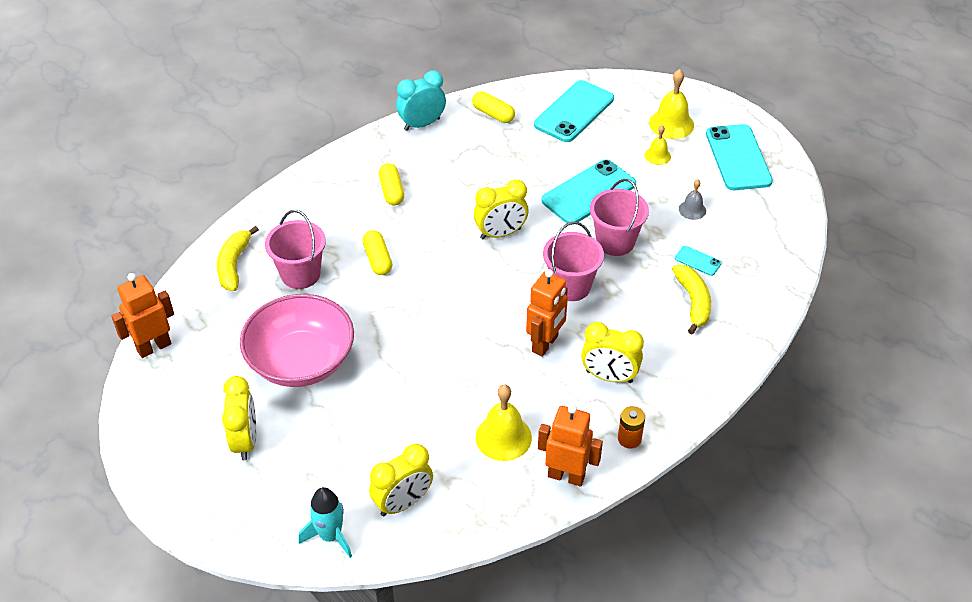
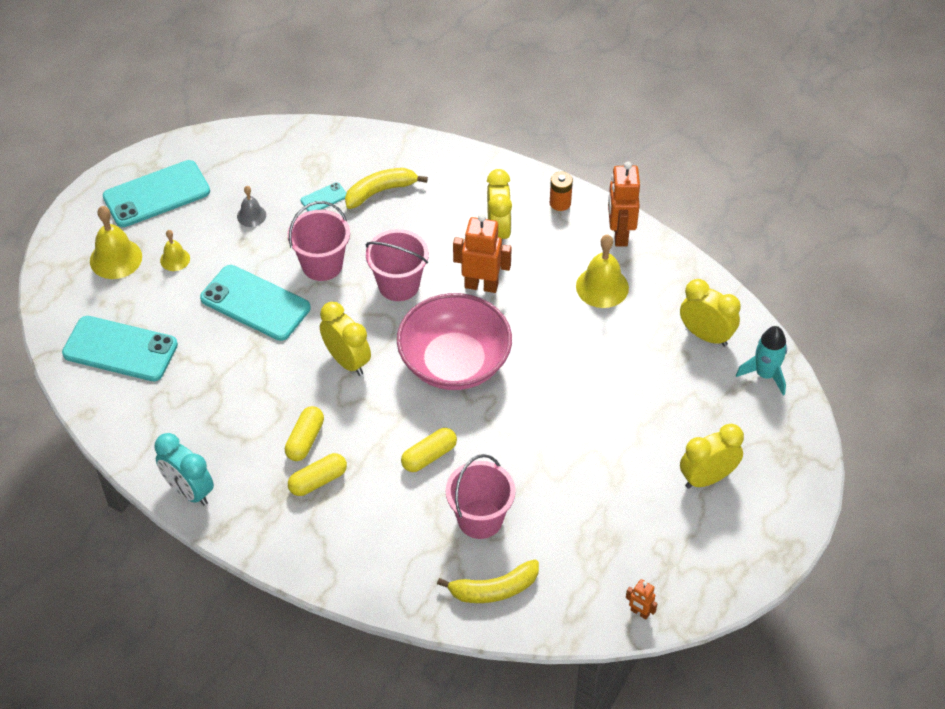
camera: 110 degrees left, 5 degrees up
orange robot [111,273,174,358] -> orange robot [626,579,657,619], size x0.50
pink bowl [240,294,354,387] -> pink bowl moved to [397,293,512,390]
yellow capsule [472,91,515,123] -> yellow capsule moved to [285,406,324,461]
turquoise phone [675,246,722,276] -> turquoise phone turned 45 degrees clockwise [301,182,346,211]

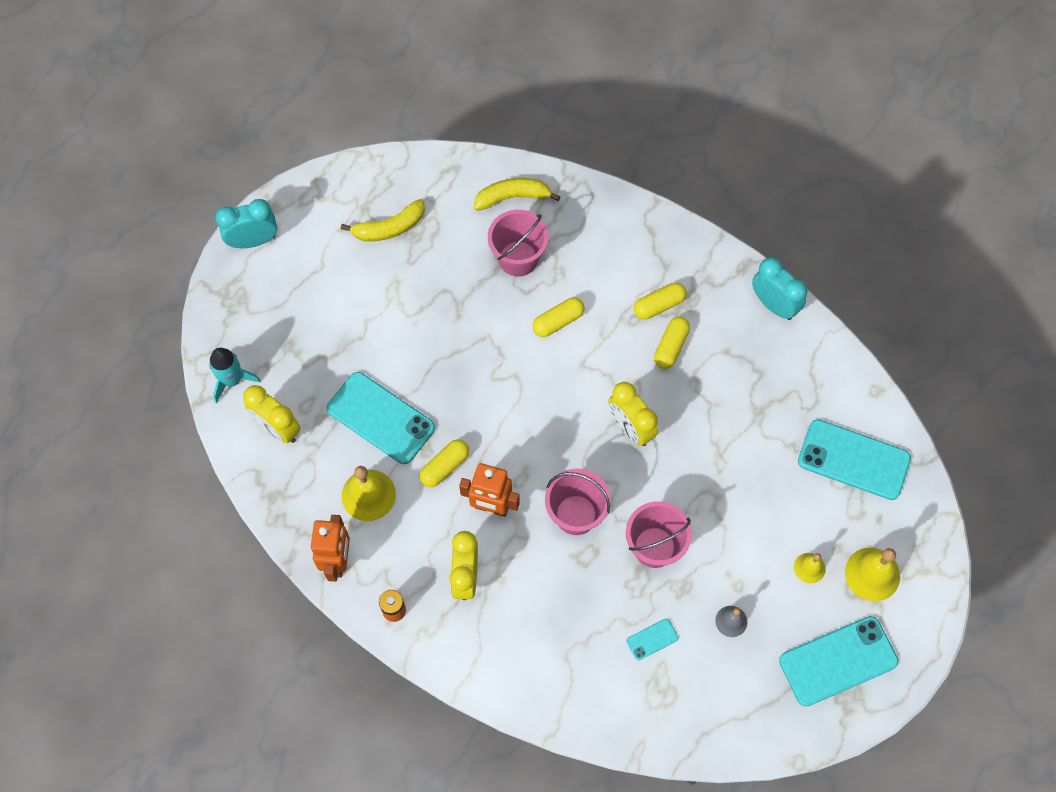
camera: 175 degrees left, 15 degrees up
turquoise phone [200,265,310,341] -> turquoise phone moved to [326,372,435,464]
yellow banana [345,168,428,209] -> yellow banana moved to [341,199,425,241]
pink bowl [397,293,512,390] -> none
orange robot [626,579,657,619] -> none
yellow clock [680,424,744,489] -> none
none -> turquoise clock [215,199,277,248]
none -> yellow capsule [420,439,469,487]

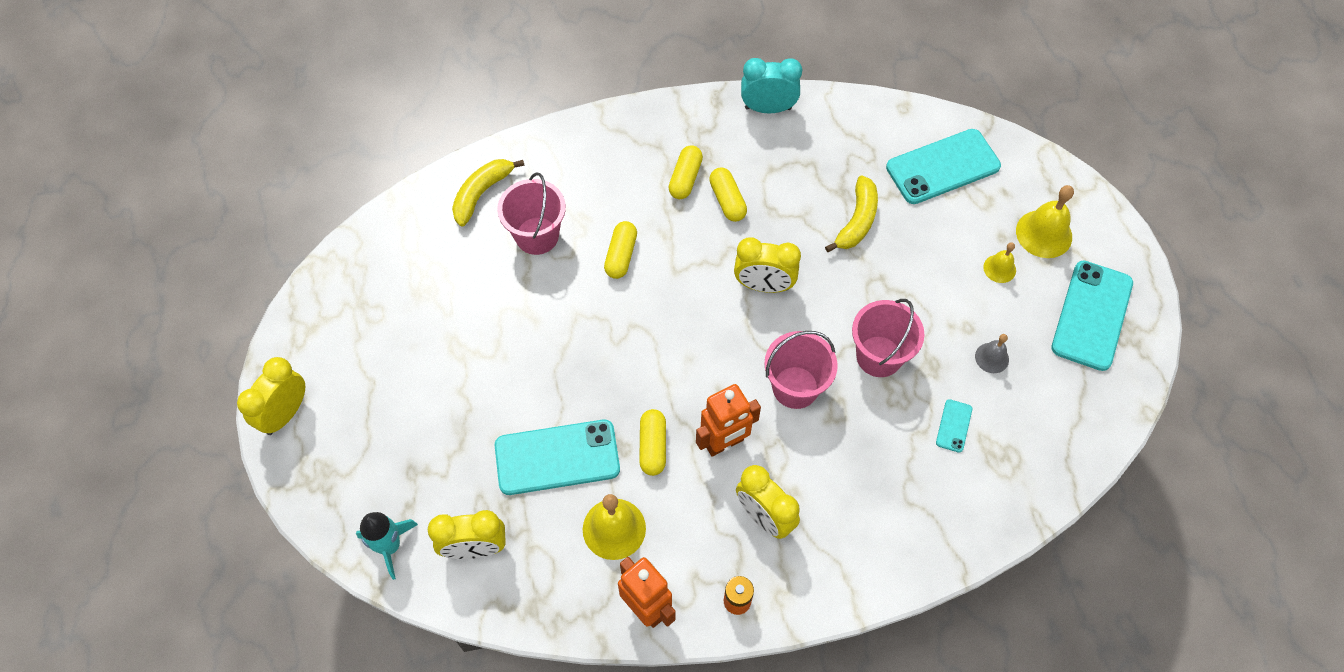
camera: 45 degrees left, 5 degrees down
turquoise clock [215,199,277,248] -> yellow clock [237,357,305,435]
yellow banana [341,199,425,241] -> yellow banana moved to [825,175,878,252]

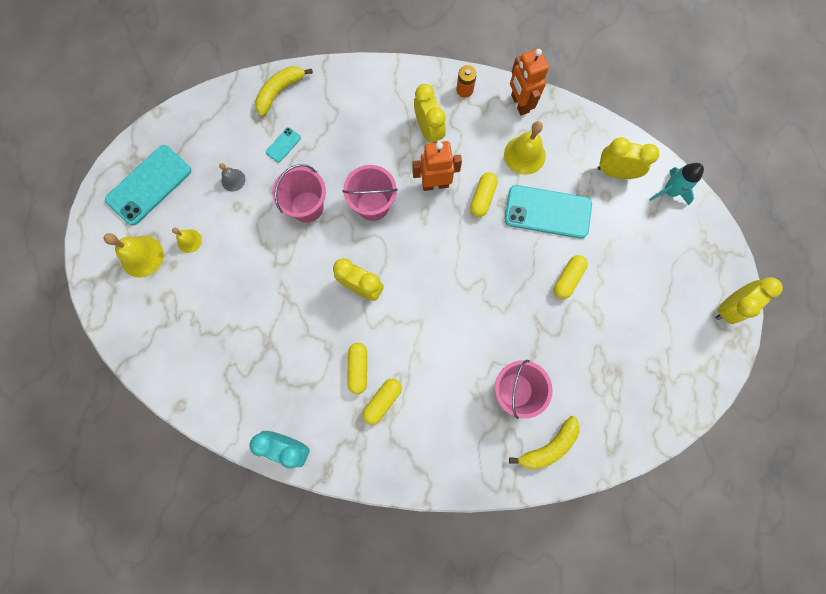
camera: 160 degrees left, 15 degrees up
yellow capsule [604,221,637,279] -> yellow capsule moved to [554,255,588,299]
yellow banana [825,175,878,252] -> yellow banana moved to [255,66,313,117]
turquoise phone [886,129,1001,204] -> none

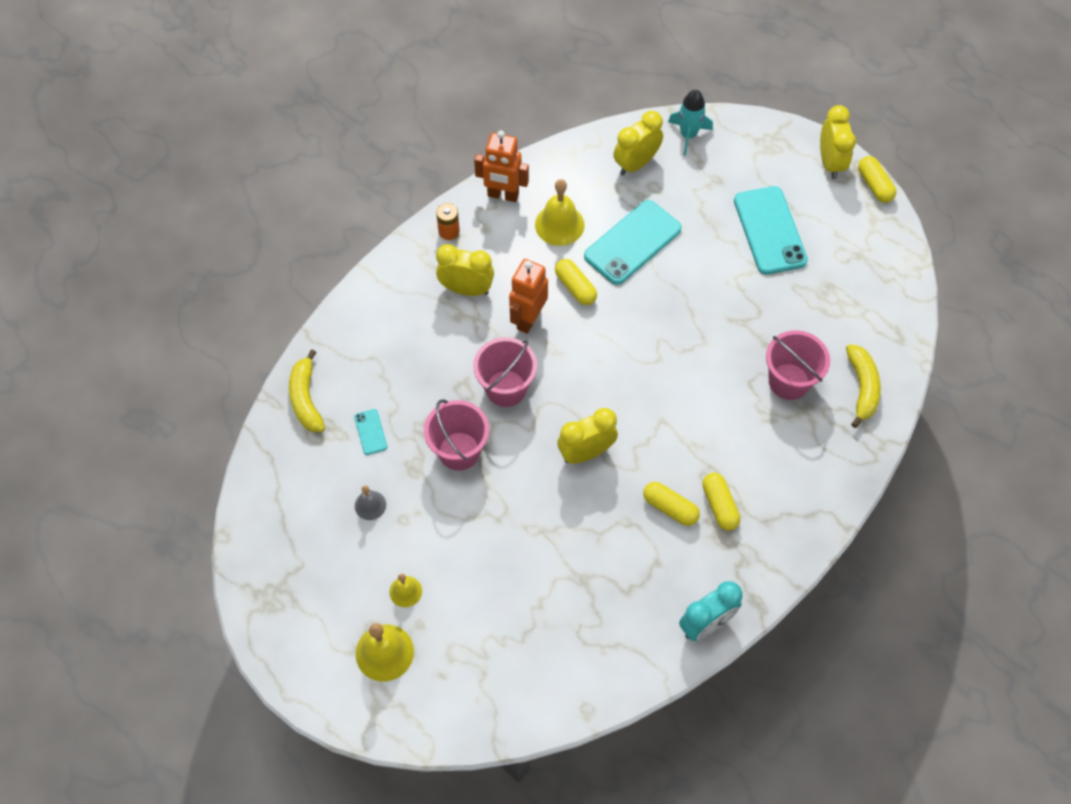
camera: 55 degrees left, 15 degrees down
turquoise phone [105,145,191,225] -> turquoise phone moved to [734,186,808,275]
yellow capsule [554,255,588,299] -> yellow capsule moved to [858,156,896,203]

